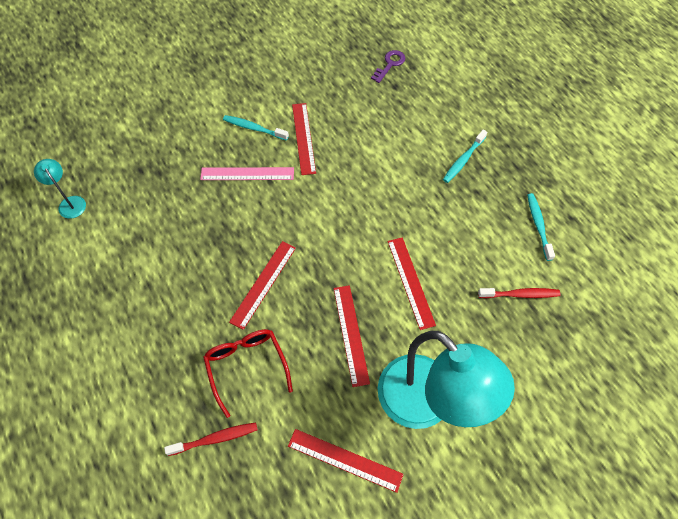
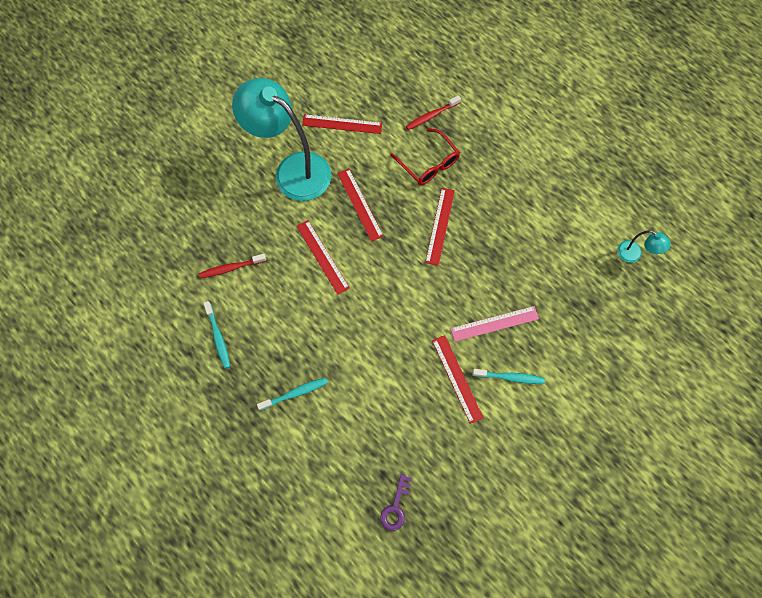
camera: 165 degrees right, 10 degrees up
turquoise toothbrush [443,130,487,183] -> turquoise toothbrush turned 45 degrees clockwise [257,377,328,411]

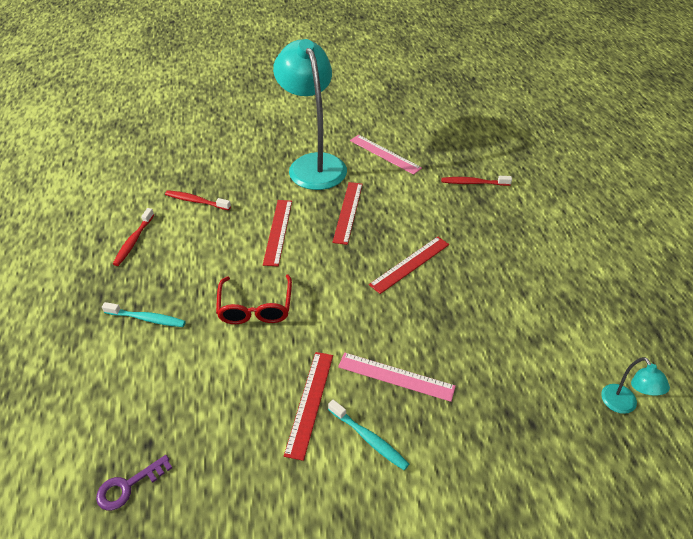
camera: 35 degrees right, 25 degrees down
turquoise toothbrush [204,301,230,369] -> red toothbrush [113,208,154,266]
red ruler [302,114,382,134] -> pink ruler [350,135,422,175]
red glasses [390,128,460,185] -> red glasses moved to [216,275,292,324]

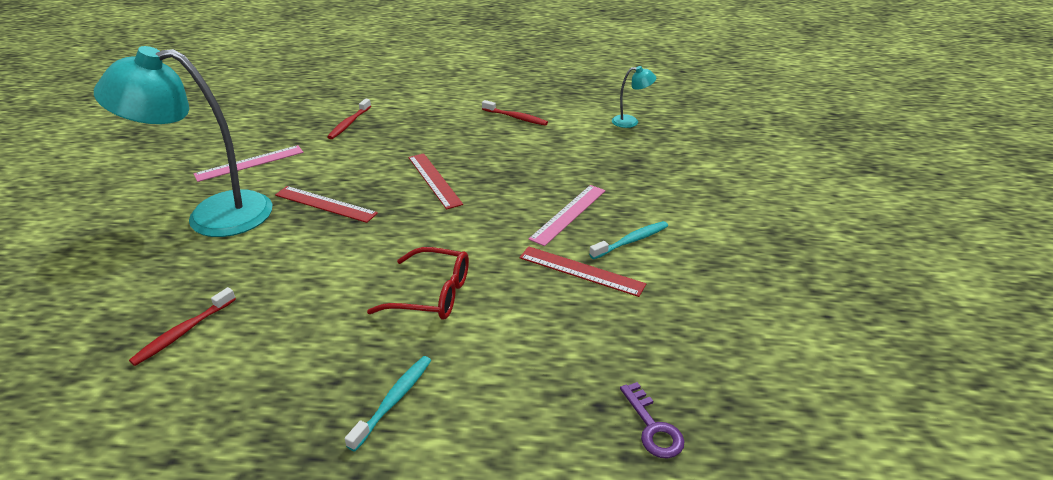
camera: 75 degrees left, 10 degrees down
red toothbrush [113,208,154,266] -> red toothbrush moved to [482,100,548,126]
red ruler [263,200,292,266] -> none

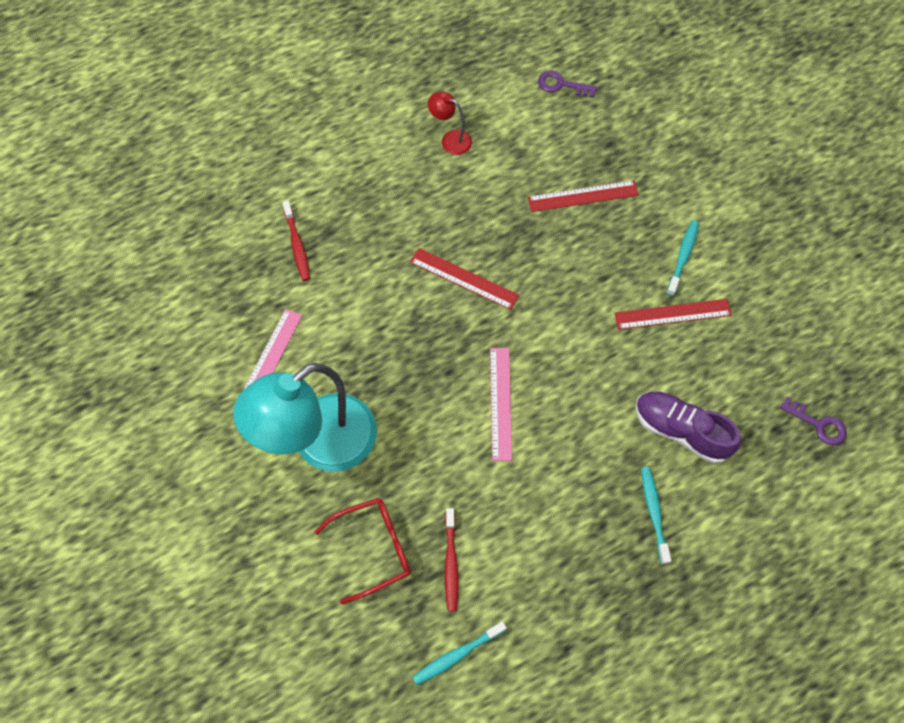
camera: 35 degrees left, 30 degrees up
red ruler [275,186,378,223] -> red ruler moved to [528,180,639,212]
red glasses [367,247,469,320] -> red glasses moved to [315,498,411,604]
red toothbrush [482,100,548,126] -> red lamp [428,92,472,155]
pink ruler [528,185,606,246] -> pink ruler moved to [490,348,512,461]
turquoise lamp [612,66,656,128] -> purple key [538,70,597,98]
none -> turquoise toothbrush [413,622,507,685]
none -> purple shoe [636,391,741,464]

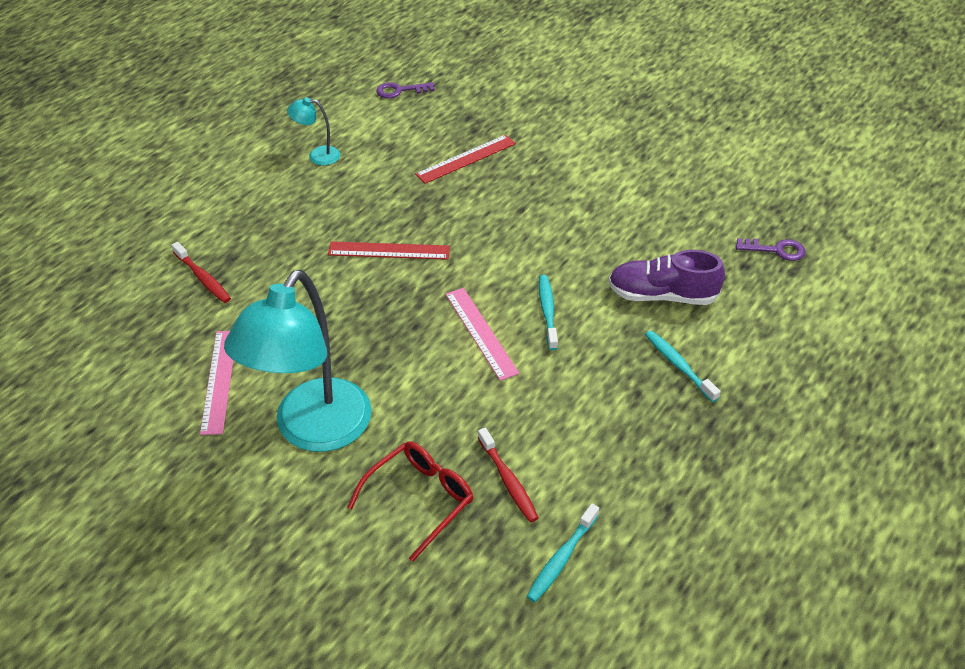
camera: 25 degrees left, 20 degrees down
red lamp [428,92,472,155] -> turquoise lamp [287,97,340,165]
red ruler [615,299,732,330] -> none
turquoise toothbrush [666,220,699,296] -> turquoise toothbrush moved to [539,275,558,350]

